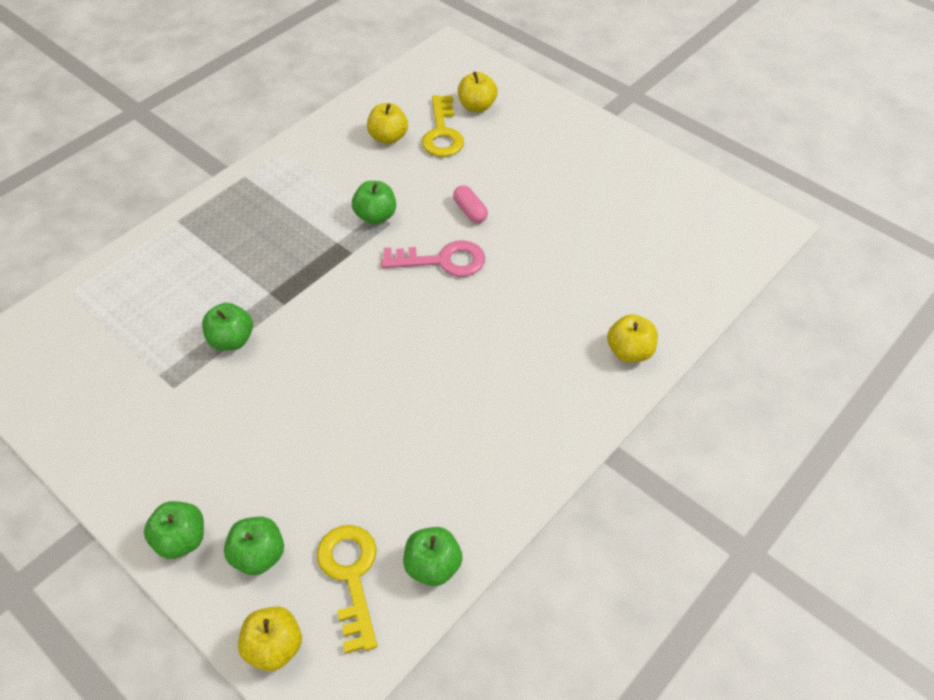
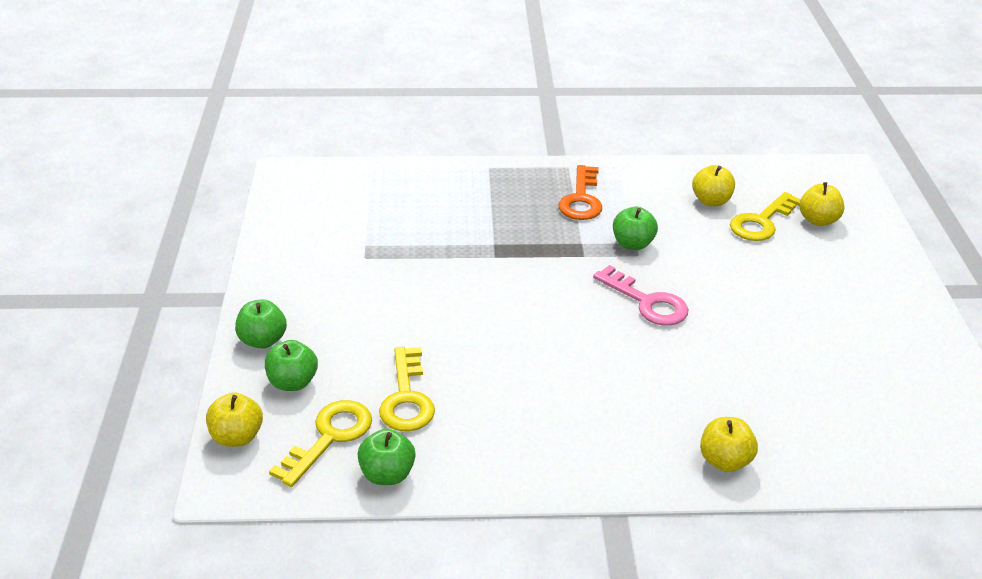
camera: 45 degrees right, 15 degrees down
green apple [202,303,253,350] -> none
pink capsule [453,185,488,223] -> none
none -> yellow key [379,347,435,432]
none -> orange key [558,165,602,220]

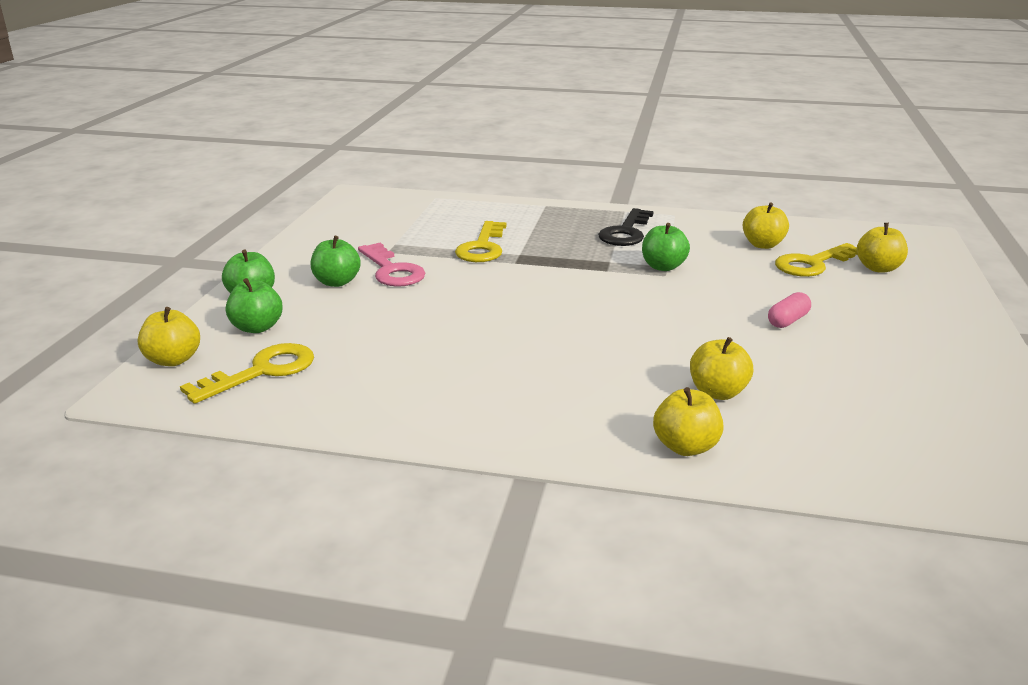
camera: 15 degrees right, 10 degrees down
green apple [357,429,416,485] -> green apple moved to [310,236,361,287]
yellow key [379,347,435,432] -> yellow key moved to [455,221,507,262]
orange key [558,165,602,220] -> black key [598,208,654,246]
pink key [593,265,688,326] -> pink key moved to [358,243,426,287]
none -> yellow apple [690,337,753,400]
none -> pink capsule [768,292,811,328]

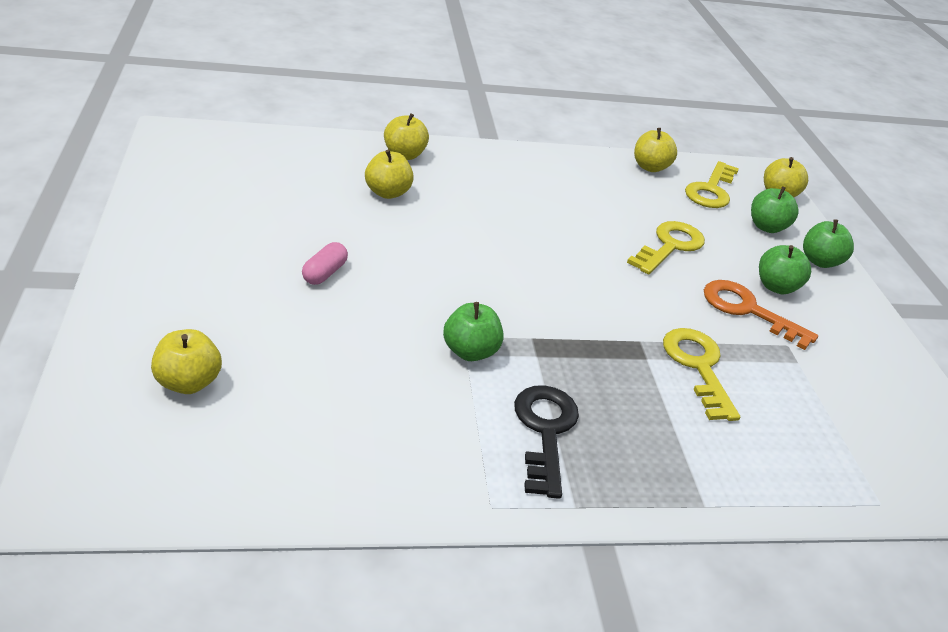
camera: 155 degrees right, 10 degrees up
pink key [358,243,426,287] -> orange key [704,280,818,350]
yellow apple [743,203,789,249] -> yellow apple moved to [634,128,677,172]
yellow key [775,243,857,277] -> yellow key moved to [627,221,705,274]

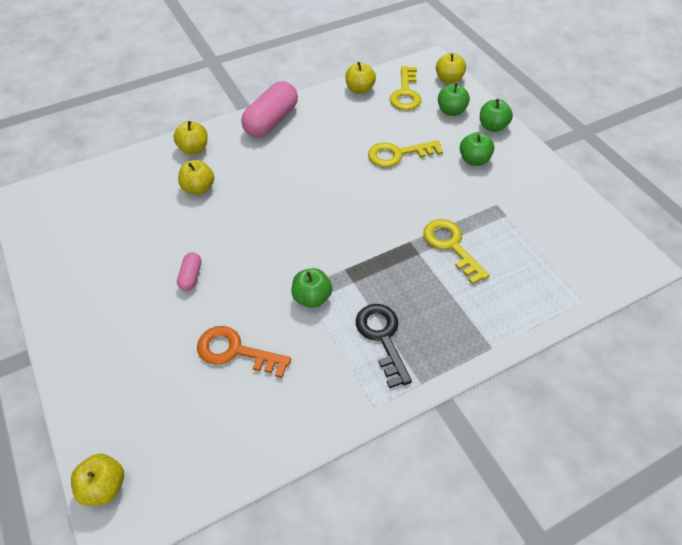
camera: 15 degrees left, 15 degrees up
yellow apple [151,329,222,394] -> yellow apple moved to [71,454,124,506]
yellow key [627,221,705,274] -> yellow key turned 120 degrees counterclockwise [368,140,443,167]
orange key [704,280,818,350] -> orange key moved to [197,326,291,378]
none -> pink capsule [241,81,298,138]

